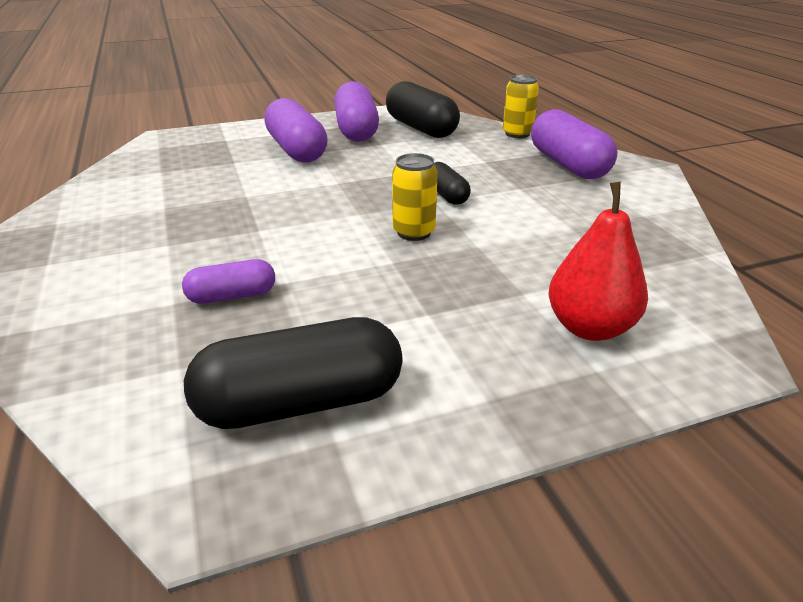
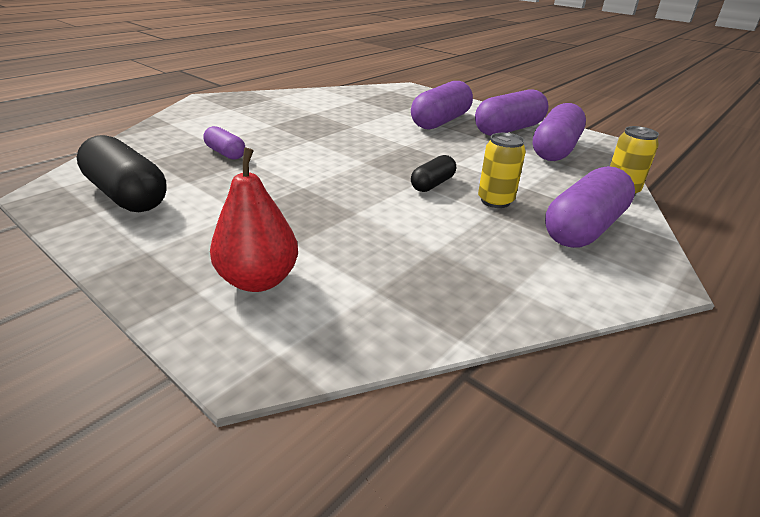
camera: 60 degrees right, 0 degrees up
black capsule [386,81,460,138] -> purple capsule [533,103,586,161]
yellow can [392,153,438,241] -> yellow can moved to [478,133,526,208]

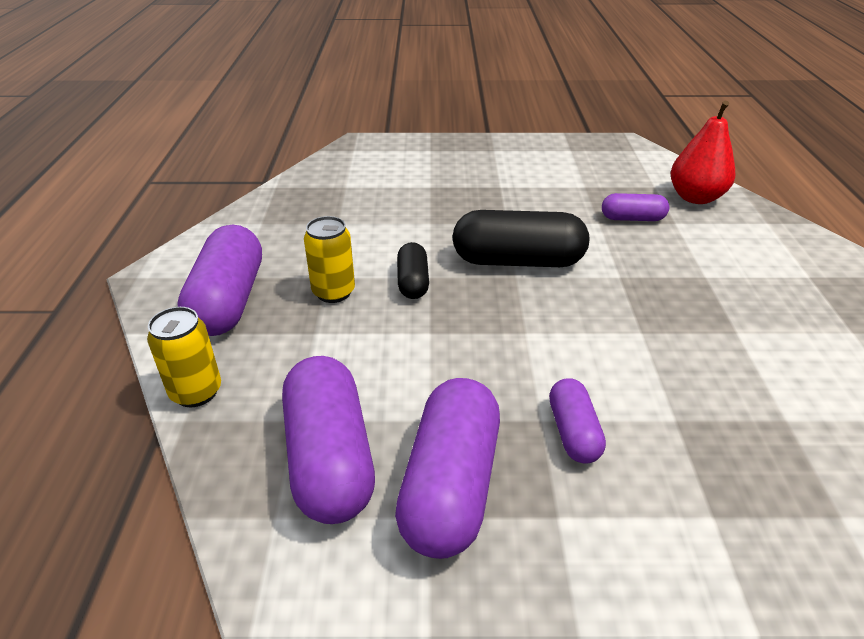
camera: 140 degrees right, 5 degrees up
black capsule [77,135,167,212] -> black capsule moved to [452,210,589,267]
red pear [210,147,298,292] -> red pear moved to [670,101,735,204]
purple capsule [411,81,473,129] -> purple capsule [549,378,606,464], size x0.54

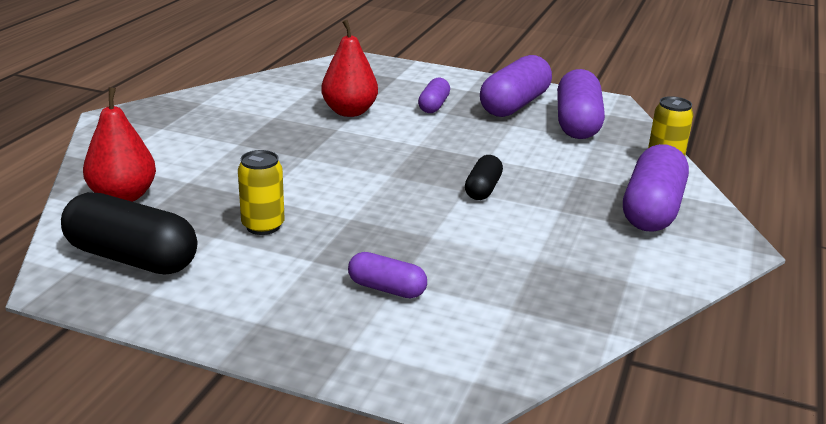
camera: 160 degrees left, 10 degrees down
yellow can [304,216,355,303] -> yellow can moved to [238,150,285,235]
black capsule [452,210,589,267] -> black capsule moved to [61,192,197,274]
purple capsule [602,193,669,221] -> purple capsule moved to [348,252,427,298]
none -> red pear [321,20,378,117]

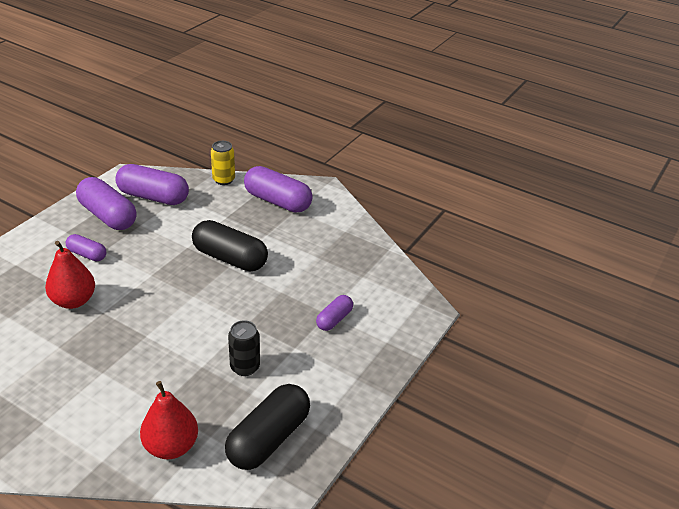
camera: 80 degrees left, 10 degrees up
yellow can [238,150,285,235] -> black can [228,320,260,376]
black capsule [465,155,503,200] -> black capsule [192,220,268,271], size x1.85

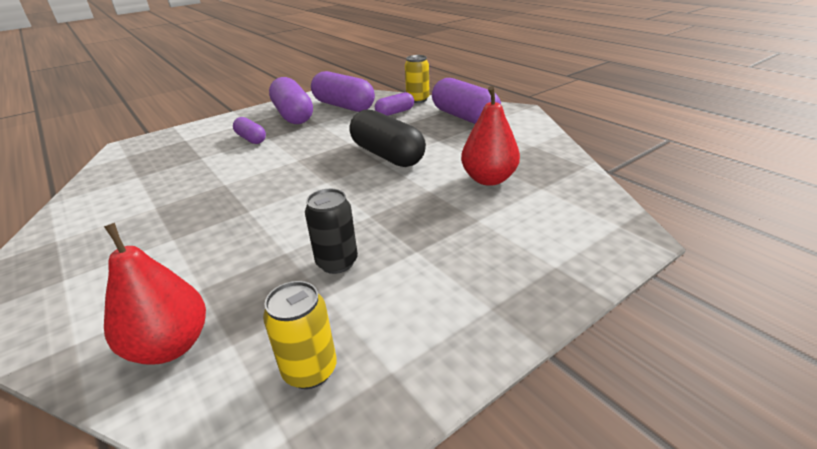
camera: 25 degrees right, 5 degrees down
red pear [45,241,95,309] -> red pear moved to [461,86,520,186]
black capsule [225,384,310,470] -> yellow can [263,281,337,389]
purple capsule [316,295,353,331] -> purple capsule moved to [375,92,414,116]

